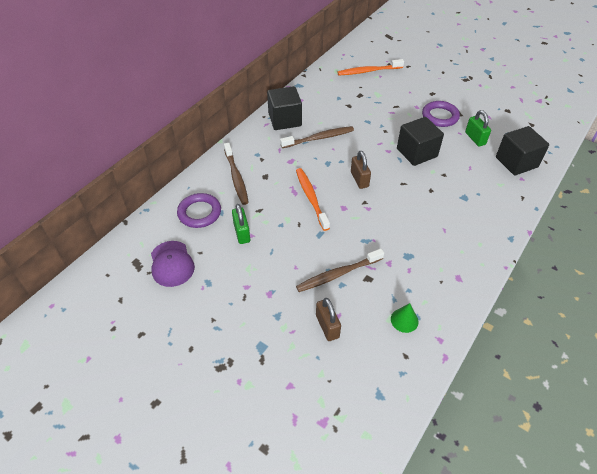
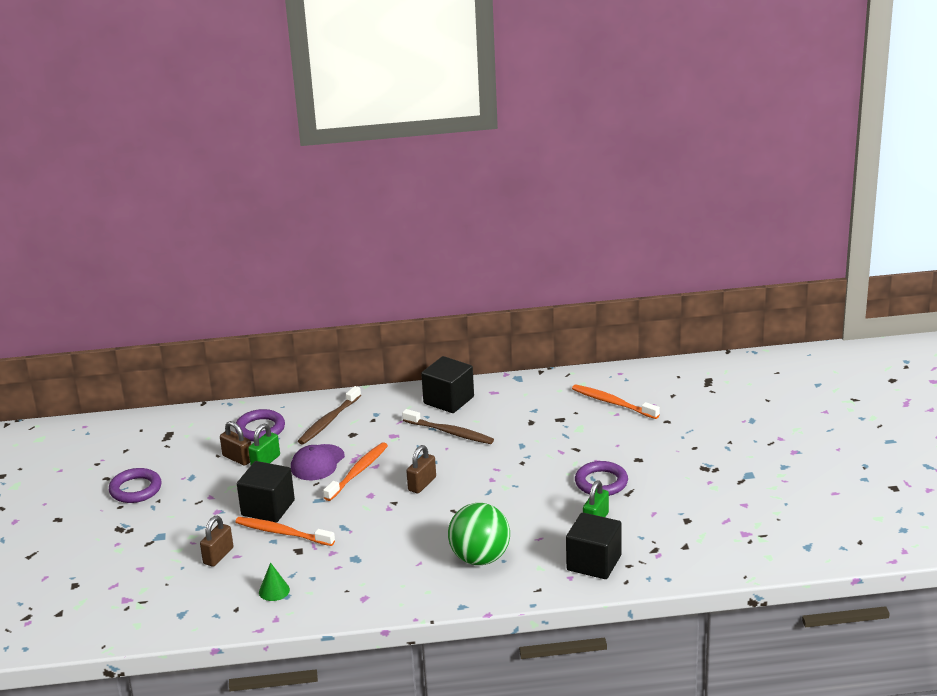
camera: 50 degrees right, 20 degrees down
purple cap [151,241,195,287] -> purple cap moved to [291,444,345,480]
brown toothbrush [296,249,384,292] -> orange toothbrush [235,517,335,546]
black cube [397,117,444,166] -> black cube moved to [237,461,295,522]
none -> purple ring [109,468,161,503]
none -> brown padlock [220,421,251,466]
none -> green ball [448,503,510,565]

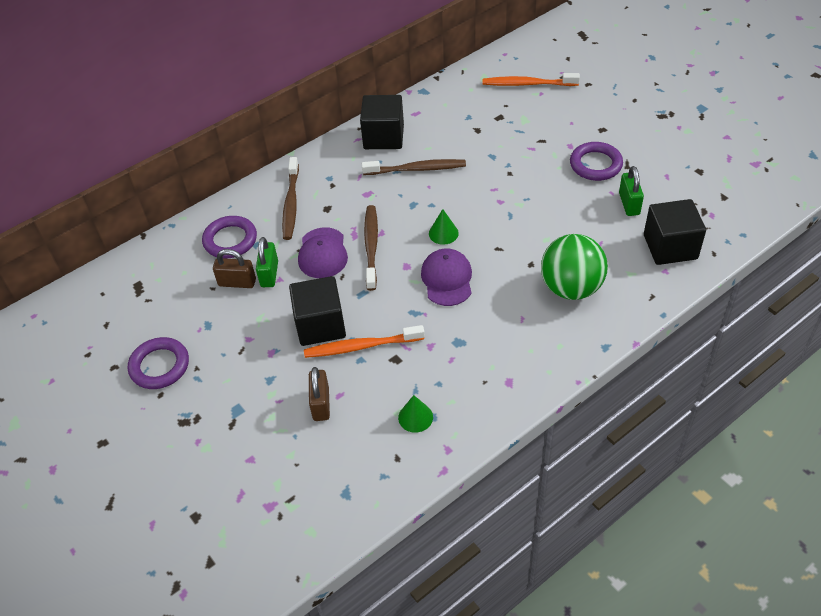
camera: 30 degrees left, 20 degrees up
orange toothbrush [323,442,388,501] -> brown toothbrush [364,205,378,291]
brown padlock [406,445,436,493] -> green cone [429,209,459,245]
none -> purple cap [421,248,472,306]

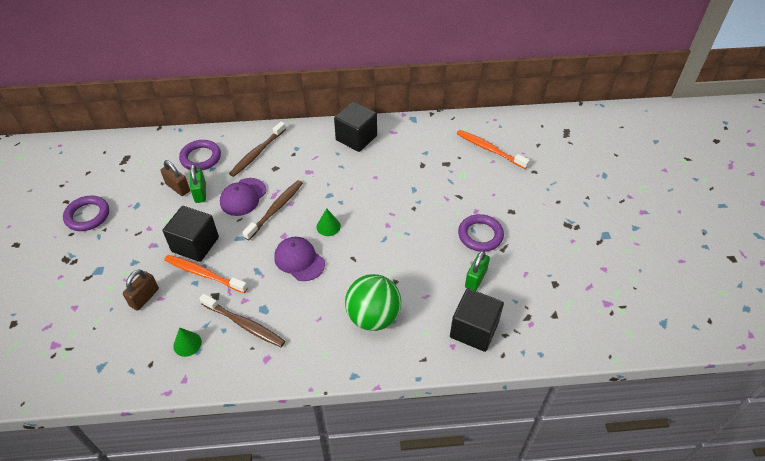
camera: 30 degrees right, 0 degrees up
green padlock [256,237,278,287] -> green padlock turned 45 degrees counterclockwise [190,164,206,203]
brown toothbrush [362,159,466,175] -> brown toothbrush moved to [199,294,285,347]
purple cap [421,248,472,306] -> purple cap turned 75 degrees counterclockwise [274,237,325,281]

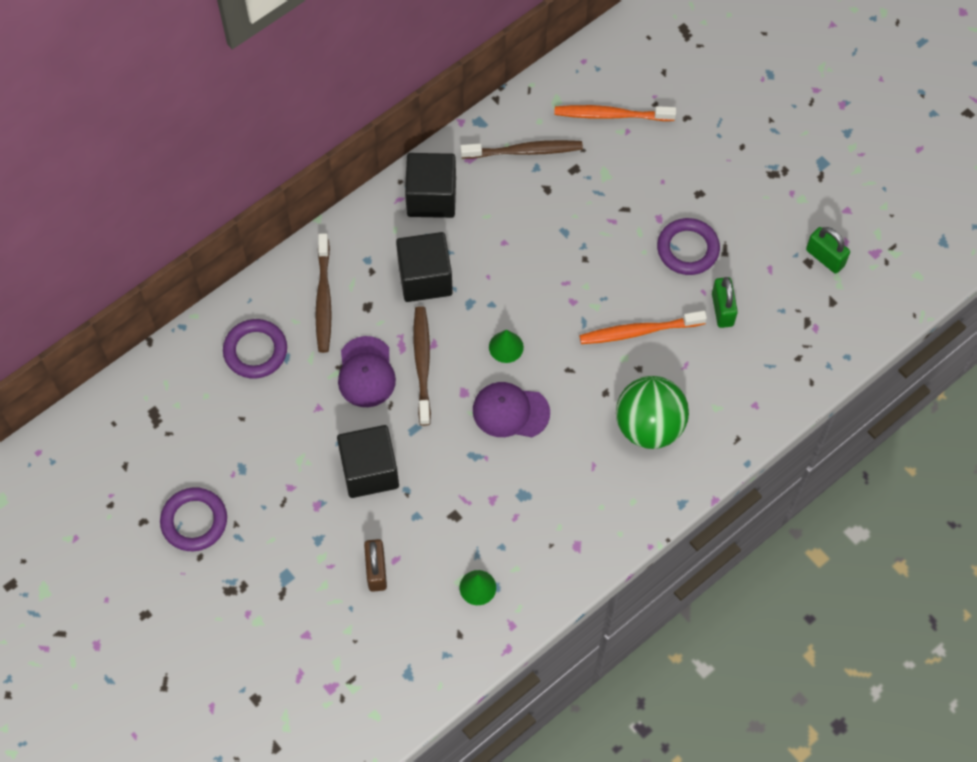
camera: 35 degrees left, 15 degrees up
brown padlock [161,160,190,196] -> none
orange toothbrush [164,255,248,293] -> orange toothbrush moved to [579,311,707,344]
green padlock [190,164,206,203] -> green padlock moved to [806,227,850,274]
brown toothbrush [199,294,285,347] -> brown toothbrush moved to [460,140,583,159]
black cube [450,288,504,352] -> black cube moved to [396,232,453,302]

